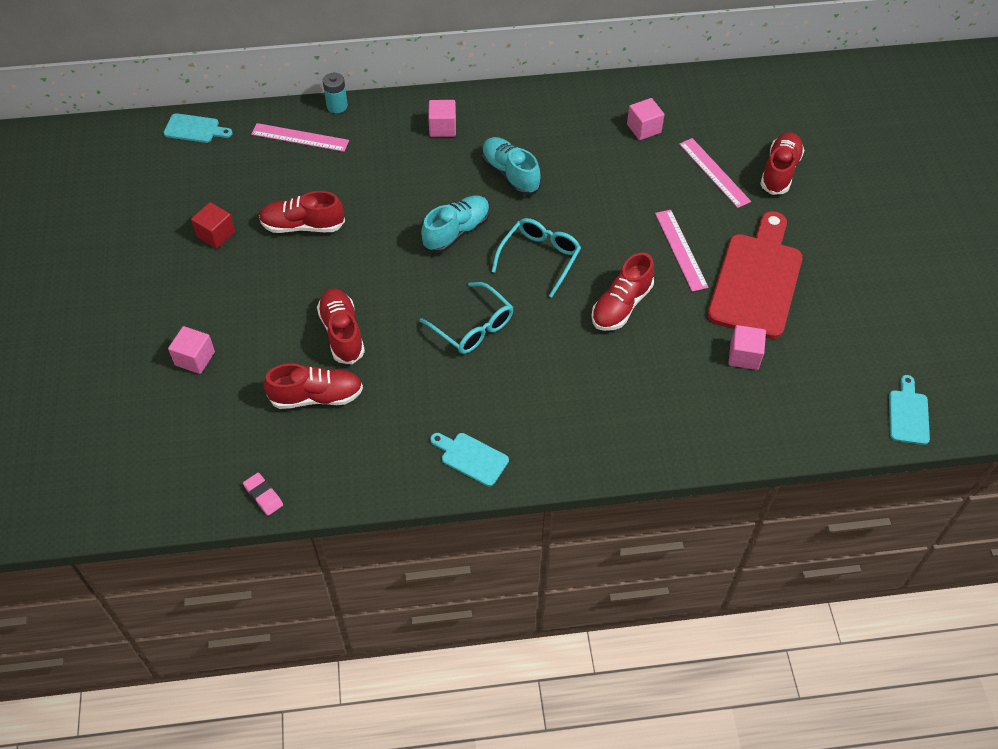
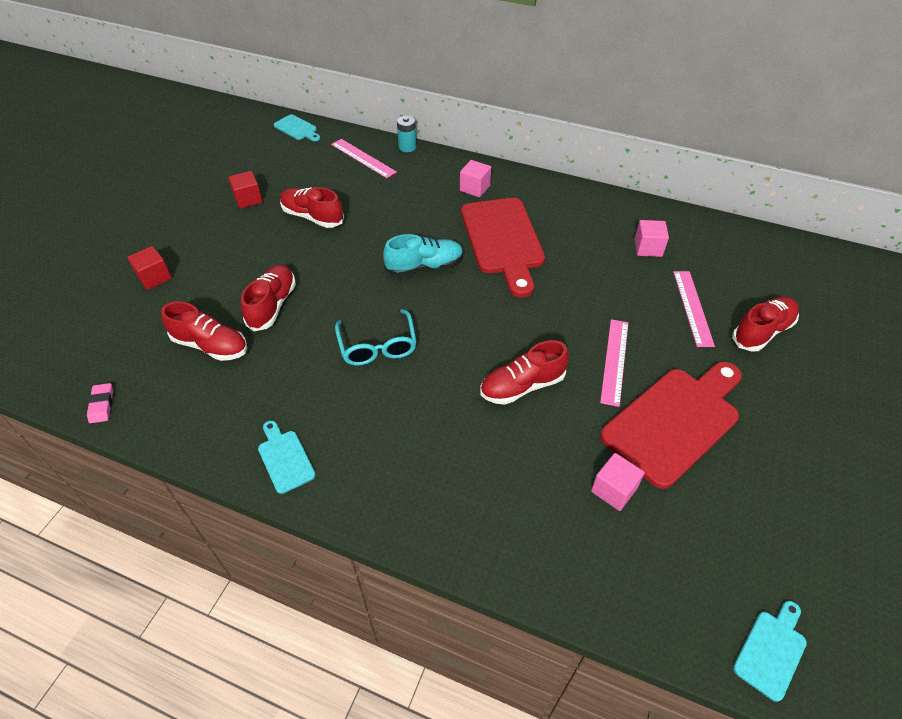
camera: 30 degrees right, 5 degrees down
pink cube [168,326,215,374] -> red cube [127,246,172,290]
turquoise shoe [481,137,541,195] -> red cutting board [461,198,545,297]
turquoise glasses [491,218,581,298] -> none

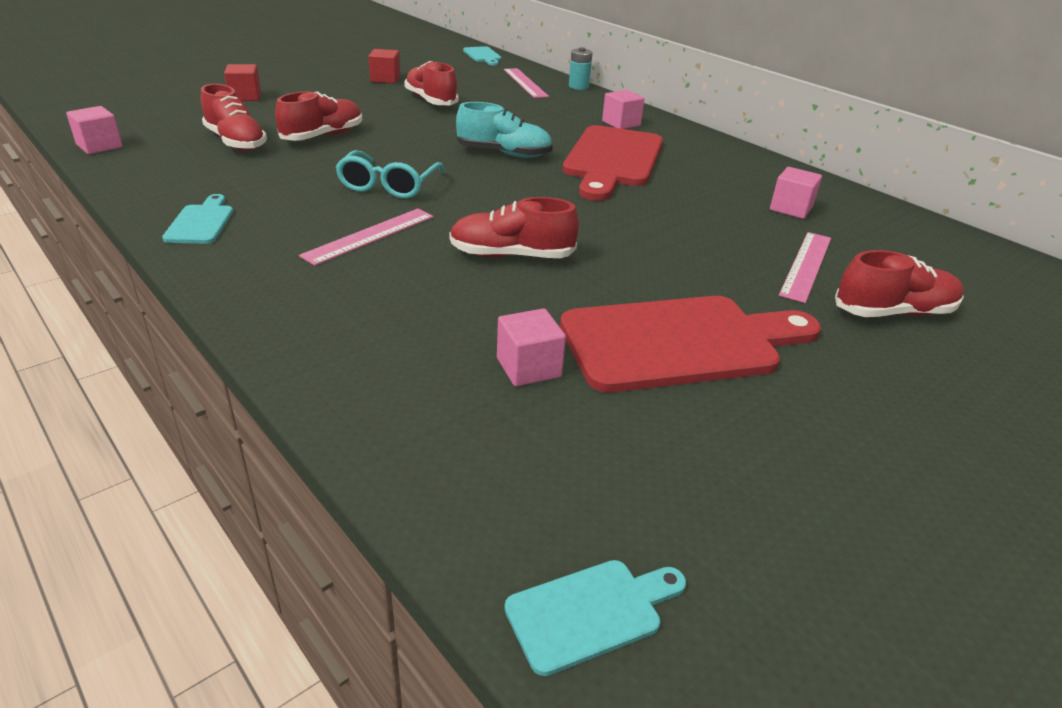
camera: 25 degrees right, 15 degrees down
pink eraser [87,383,113,423] -> pink cube [66,106,123,154]
pink ruler [600,319,628,407] -> pink ruler moved to [299,209,434,266]

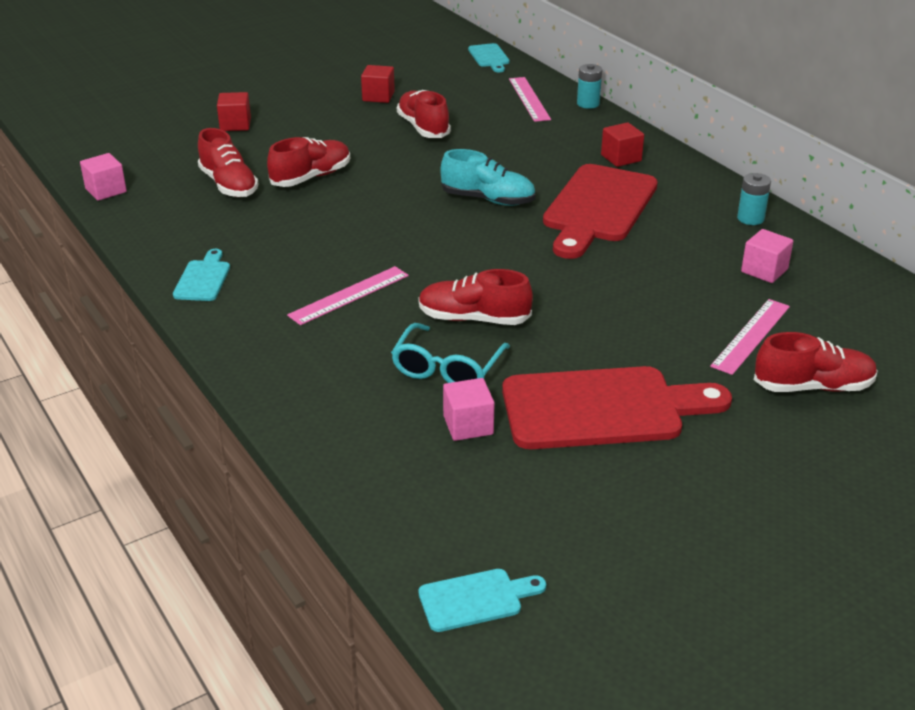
camera: 10 degrees right, 0 degrees up
turquoise glasses [335,150,445,199] -> turquoise glasses moved to [391,323,510,383]
pink cube [602,90,644,129] -> red cube [601,122,644,167]
none -> turquoise battery [737,173,771,225]

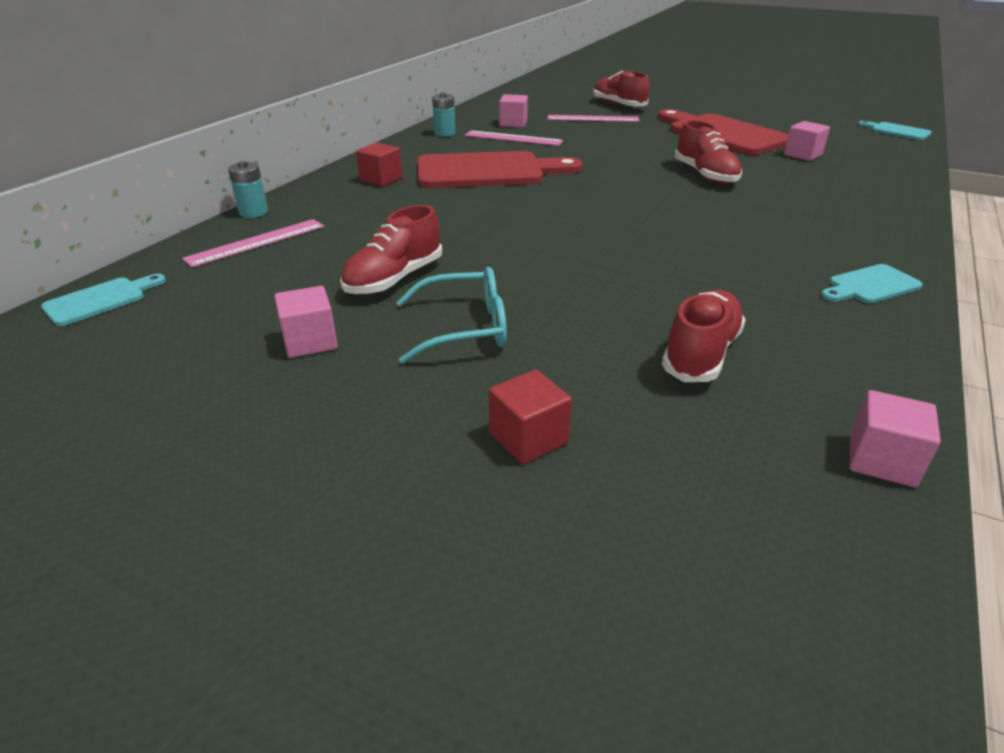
camera: 120 degrees left, 0 degrees up
red shoe [267,137,350,187] -> none
pink ruler [287,266,409,325] -> pink ruler moved to [465,130,563,146]
red cube [361,65,395,103] -> pink cube [274,286,338,358]
turquoise glasses [391,323,510,383] -> turquoise glasses moved to [396,267,507,364]
turquoise shoe [440,149,535,206] -> none

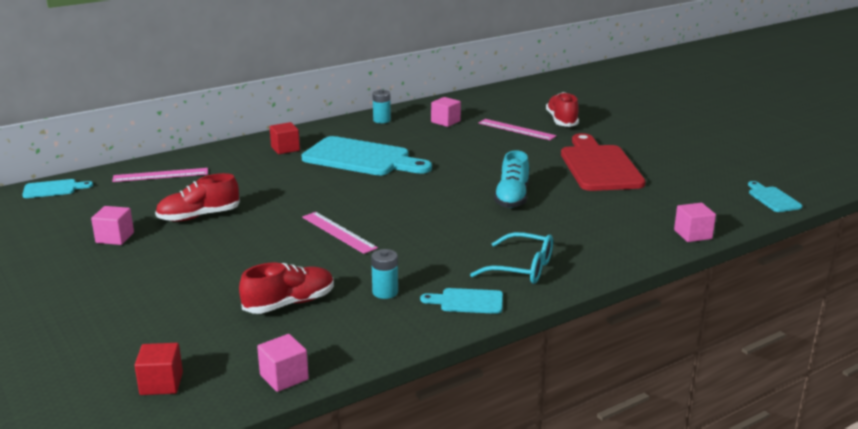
camera: 30 degrees right, 10 degrees down
turquoise battery [228,161,268,218] -> turquoise battery moved to [371,249,398,299]
turquoise glasses [396,267,507,364] -> turquoise glasses moved to [470,232,553,284]
red cutting board [417,151,582,188] -> turquoise cutting board [302,136,432,176]
pink ruler [465,130,563,146] -> pink ruler moved to [302,212,378,254]
red cube [489,369,572,464] -> red cube moved to [134,343,183,395]
red shoe [675,120,742,184] -> turquoise shoe [494,150,529,208]
pink cube [784,121,830,161] -> pink cube moved to [674,203,716,242]

